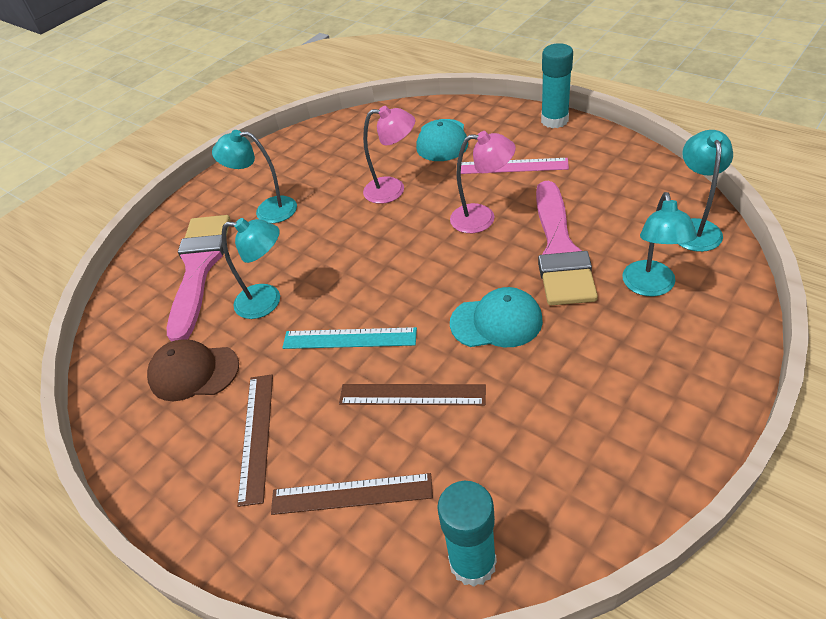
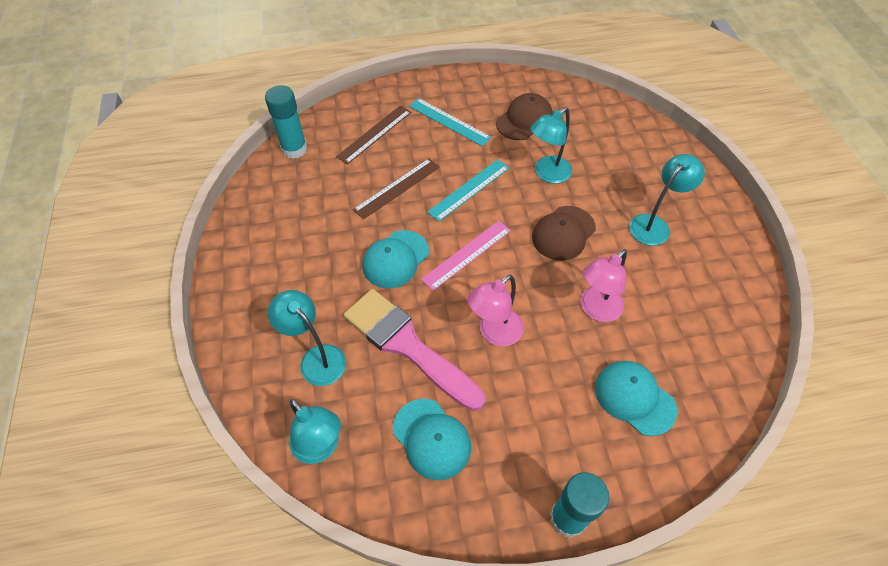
camera: 125 degrees right, 10 degrees up
pink brush [167,215,231,341] -> none
brown ruler [237,374,273,507] -> turquoise ruler [409,98,492,146]
pink ruler [461,158,569,174] -> pink ruler moved to [421,221,511,291]
none -> turquoise cap [393,399,471,480]
none -> brown cap [532,206,596,261]

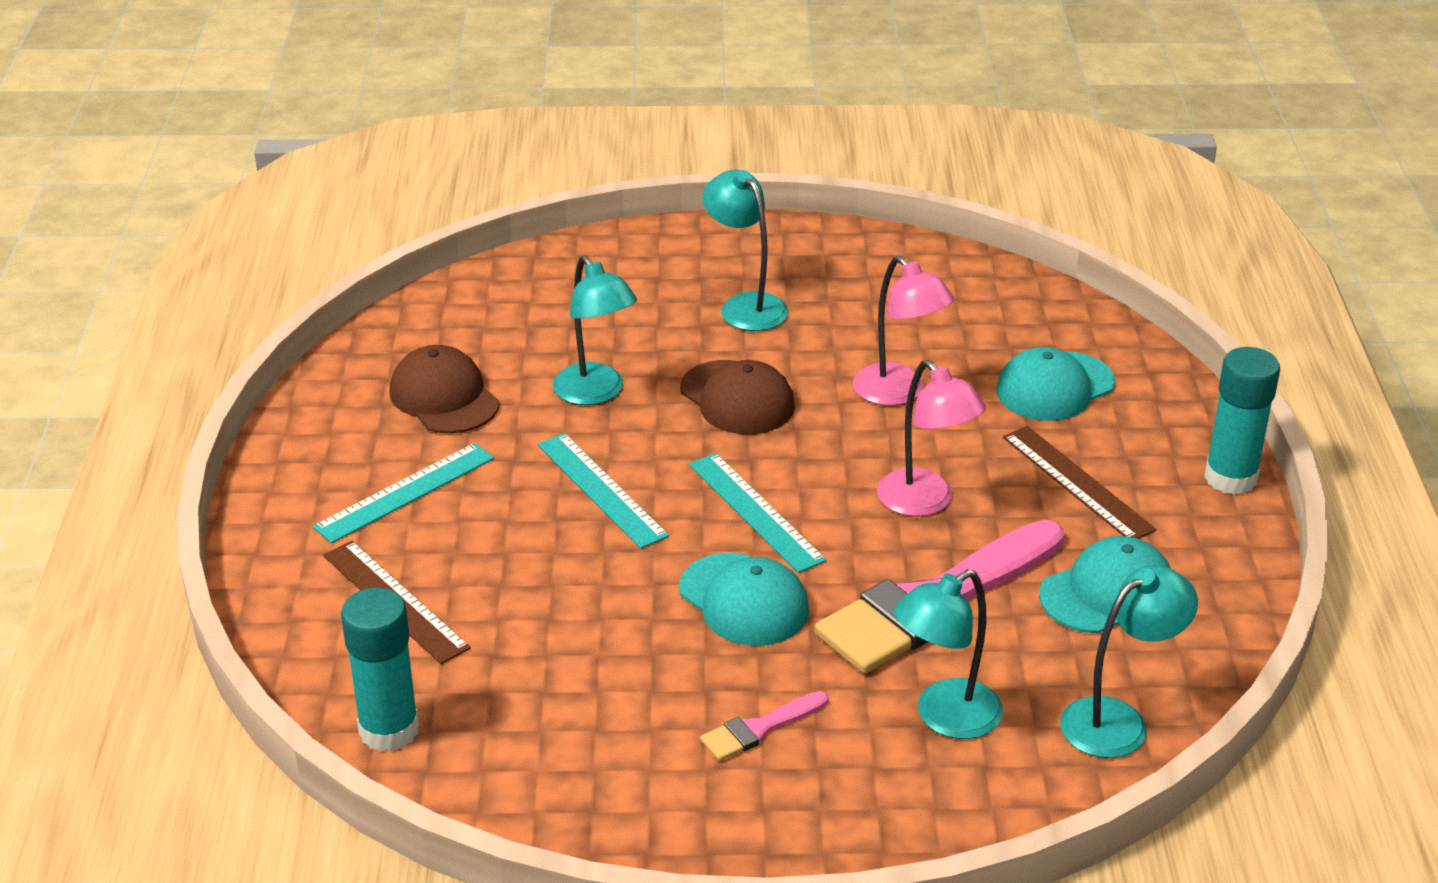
camera: 80 degrees left, 20 degrees down
brown ruler [353,159,440,219] -> brown ruler moved to [1003,426,1156,539]
pink ruler [421,221,511,291] -> turquoise ruler [689,453,827,573]
none -> pink brush [700,691,828,761]

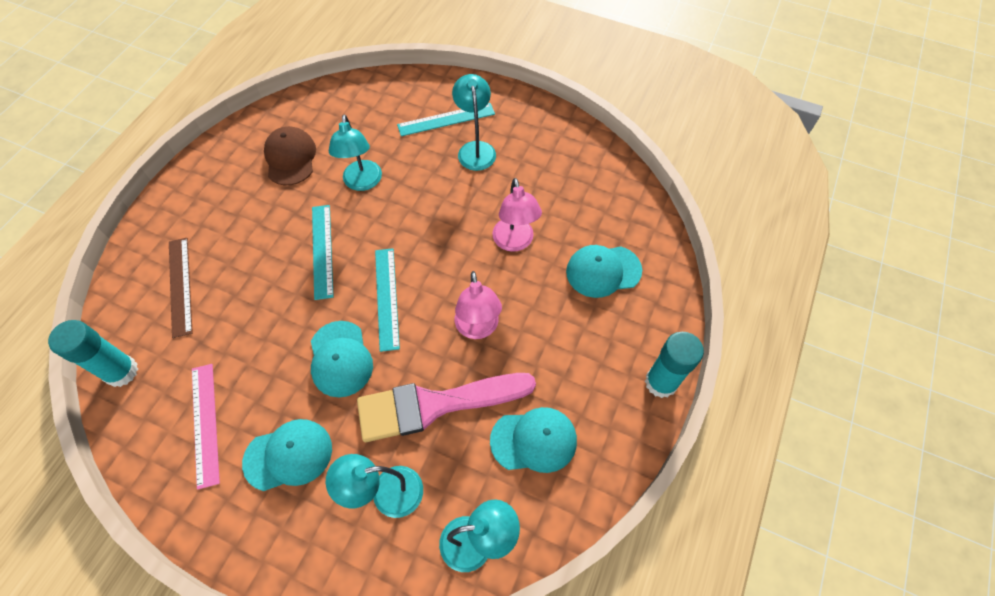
camera: 25 degrees right, 25 degrees up
turquoise ruler [313,443,494,543] -> turquoise ruler moved to [397,103,495,136]
brown cap [680,360,795,434] -> none
pink brush [700,691,828,761] -> turquoise cap [242,419,332,491]
brown ruler [1003,426,1156,539] -> none
none -> pink ruler [192,364,220,490]

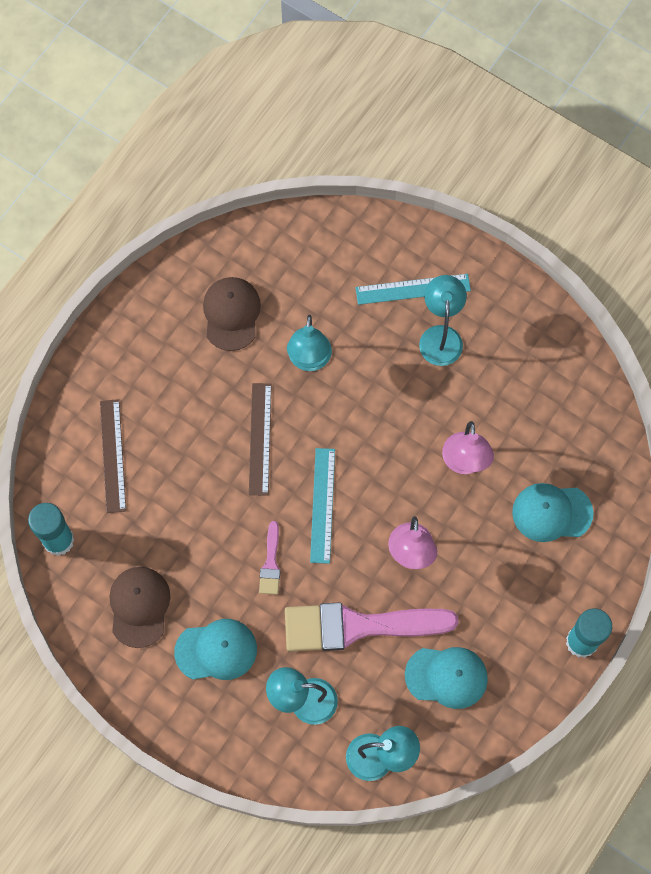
camera: 10 degrees right, 10 degrees up
pink ruler [192,364,220,490] -> brown cap [110,567,171,648]
turquoise cap [311,321,373,397] -> pink brush [259,521,281,595]
turquoise ruler [312,205,334,300] -> brown ruler [249,383,272,496]

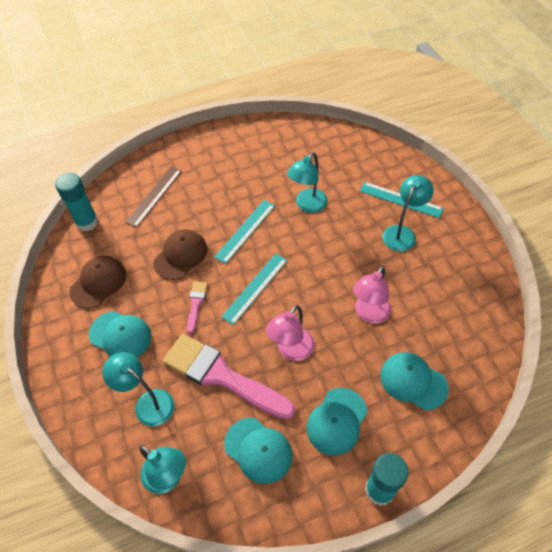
camera: 35 degrees right, 15 degrees down
brown cap [203,277,261,351] -> brown cap moved to [153,229,207,280]
brown ruler [249,383,272,496] -> turquoise ruler [214,200,275,264]
pink brush [259,521,281,595] -> pink brush turned 150 degrees clockwise [187,282,208,334]
none -> turquoise cap [306,388,367,456]

